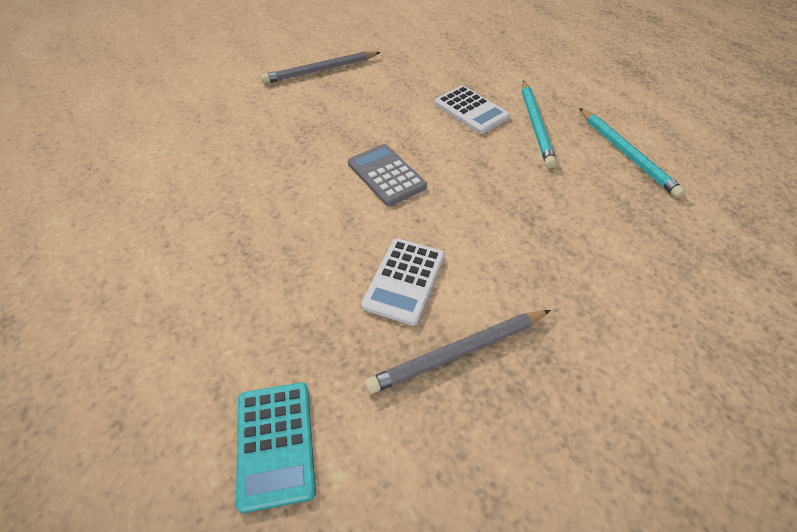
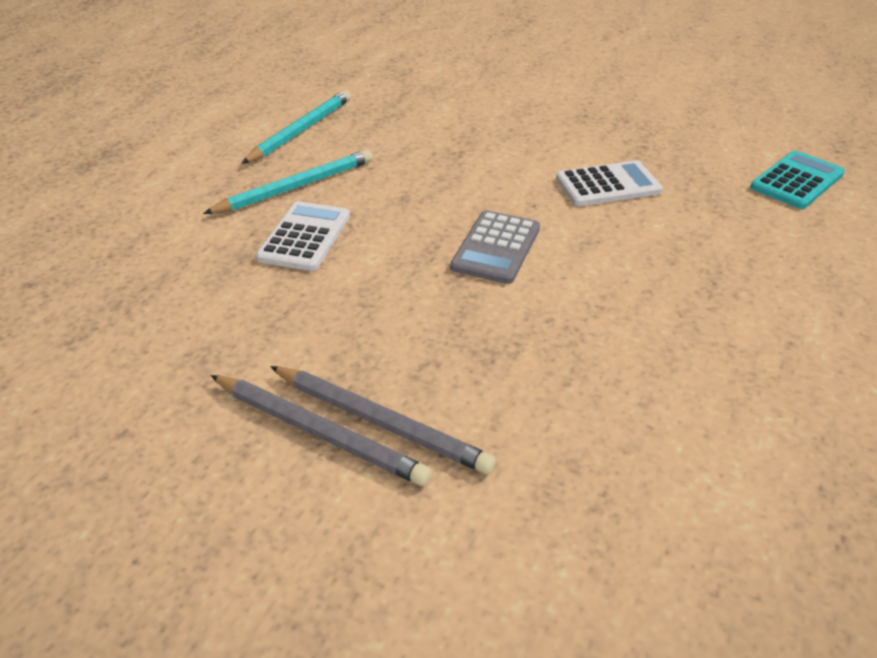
camera: 125 degrees left, 10 degrees down
grey pencil [365,310,551,394] -> grey pencil moved to [270,366,496,474]

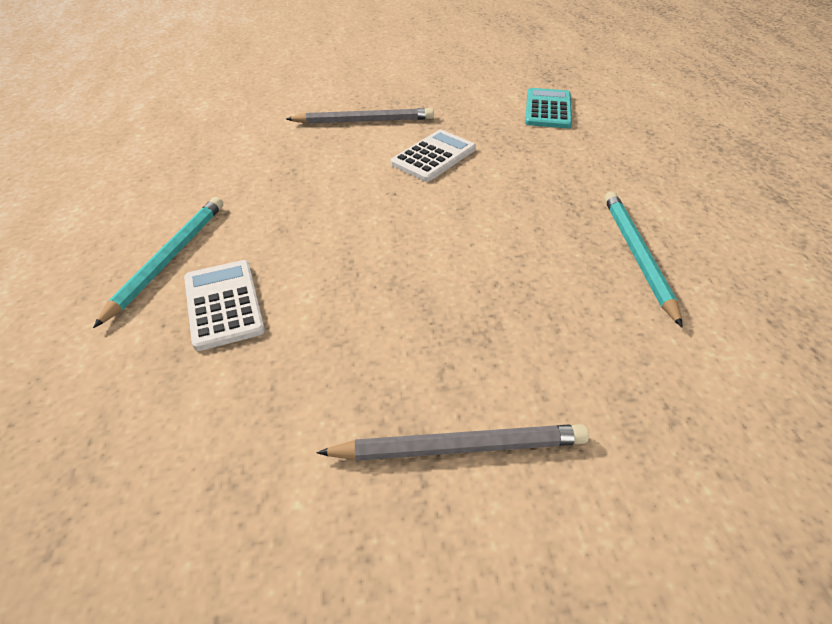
camera: 35 degrees left, 5 degrees up
grey pencil [211,375,432,486] -> grey pencil moved to [286,108,434,124]
turquoise pencil [241,90,351,164] -> turquoise pencil moved to [604,191,683,327]
grey calculator [450,210,540,284] -> none

